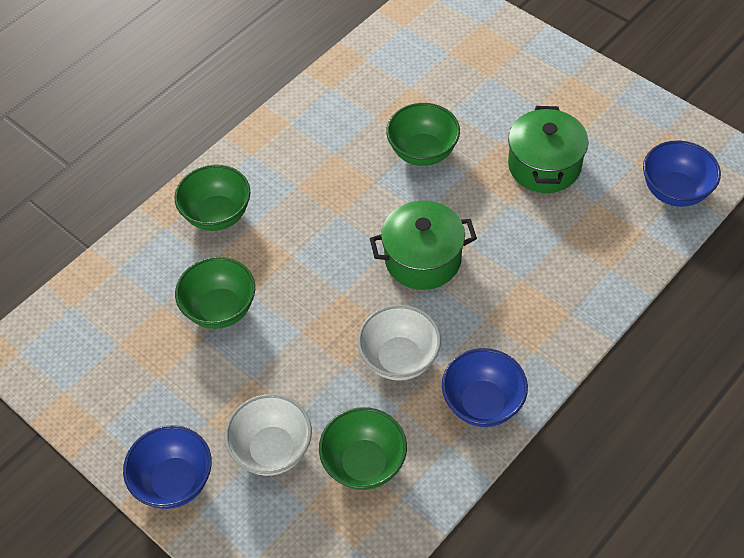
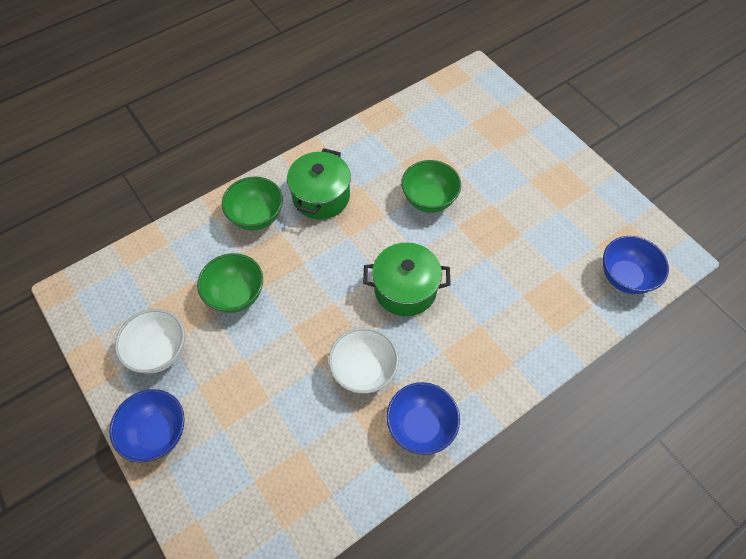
camera: 10 degrees right, 5 degrees up
white bowl [225,394,312,476] -> white bowl moved to [115,309,185,373]
green bowl [319,407,407,490] -> none
green pot [508,106,589,193] -> green pot moved to [287,148,351,219]

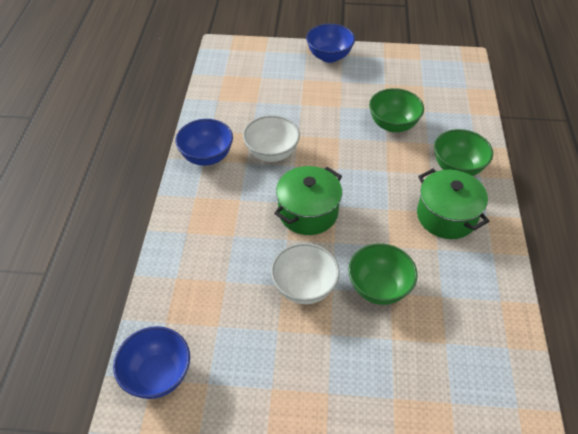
camera: 130 degrees right, 10 degrees down
white bowl [115,309,185,373] -> white bowl moved to [271,243,340,304]

